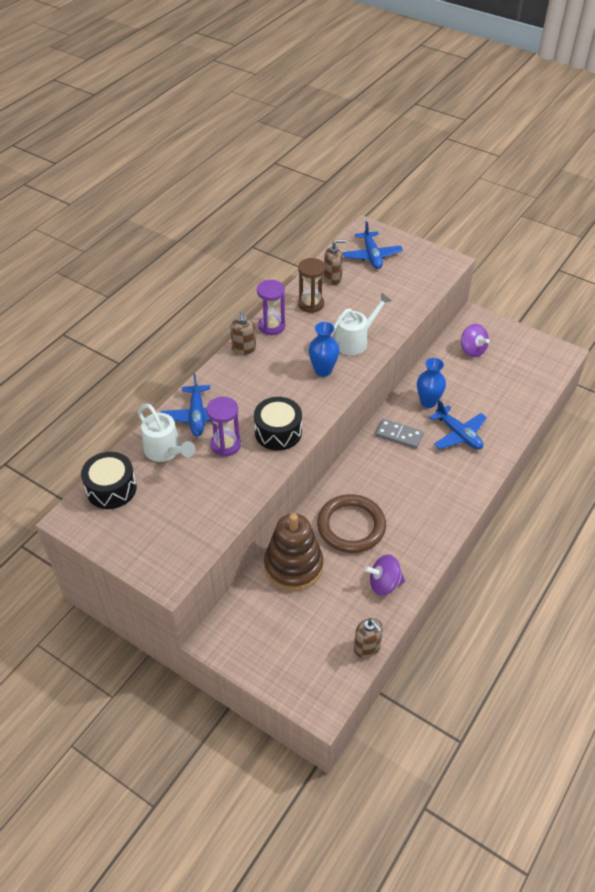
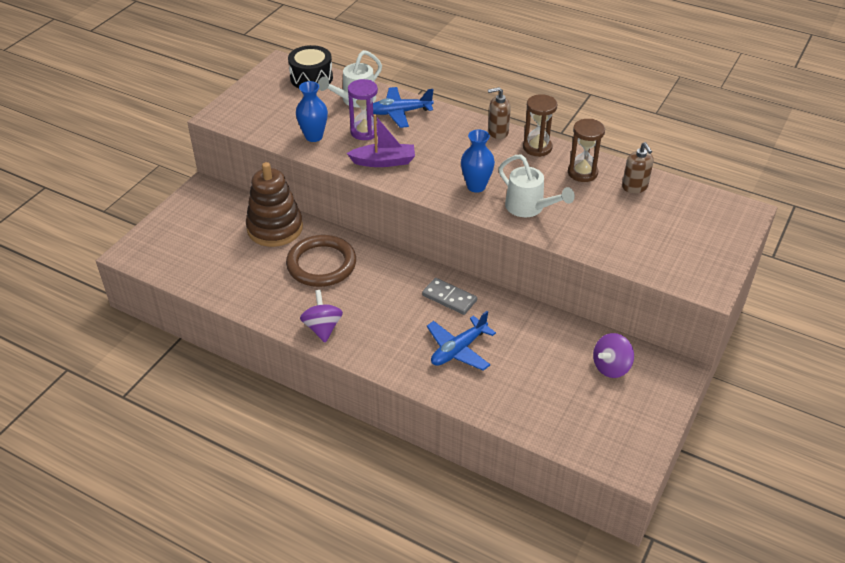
camera: 85 degrees right, 5 degrees down
black drum [254,397,302,451] -> purple boat [347,115,415,167]
purple hourglass [257,280,285,335] -> brown hourglass [523,94,557,157]
blue plane [342,221,403,269] -> none
brown soap dispenser [354,618,383,658] -> none
purple spinning top [364,555,405,595] -> purple spinning top moved to [300,290,343,343]
grey domino [375,419,424,449] -> grey domino turned 75 degrees counterclockwise [422,278,477,315]
blue vase [417,358,446,408] -> blue vase moved to [296,81,328,142]

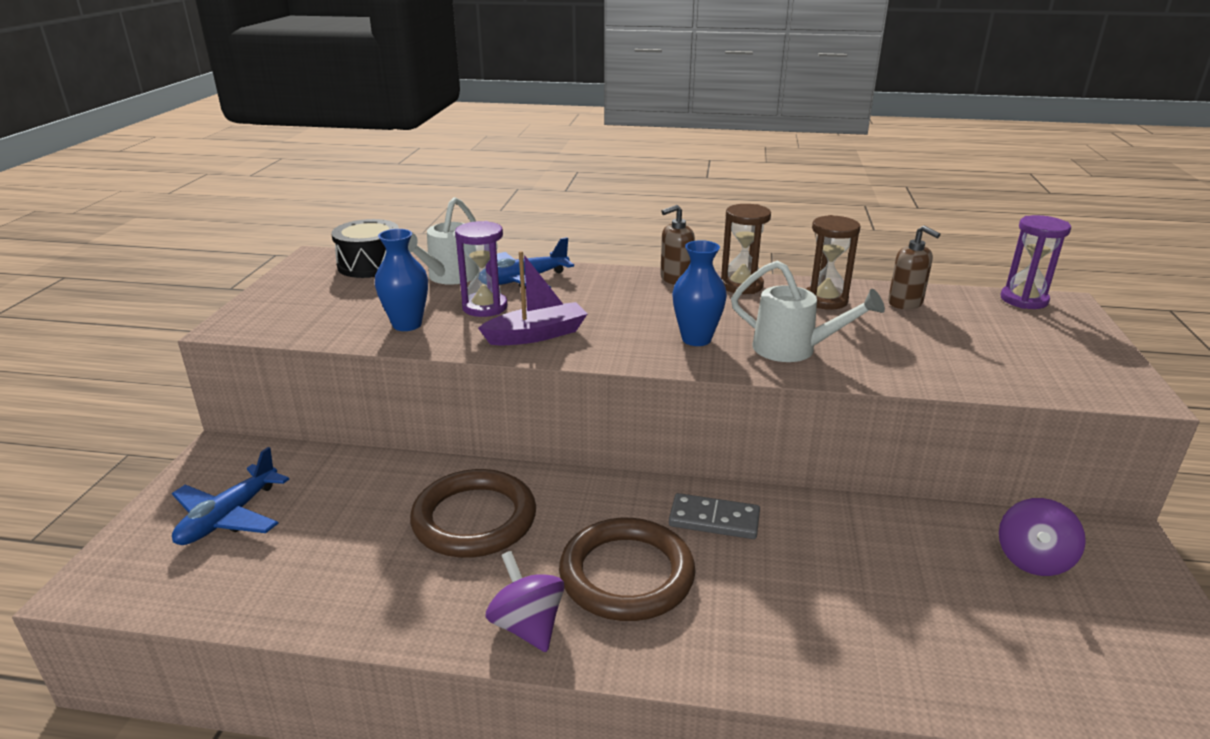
camera: 20 degrees left, 15 degrees down
brown stacking toy [246,162,303,247] -> none
blue plane [427,311,496,371] -> blue plane moved to [172,447,289,545]
none -> brown ring [559,518,696,621]
none -> purple hourglass [1000,215,1071,309]

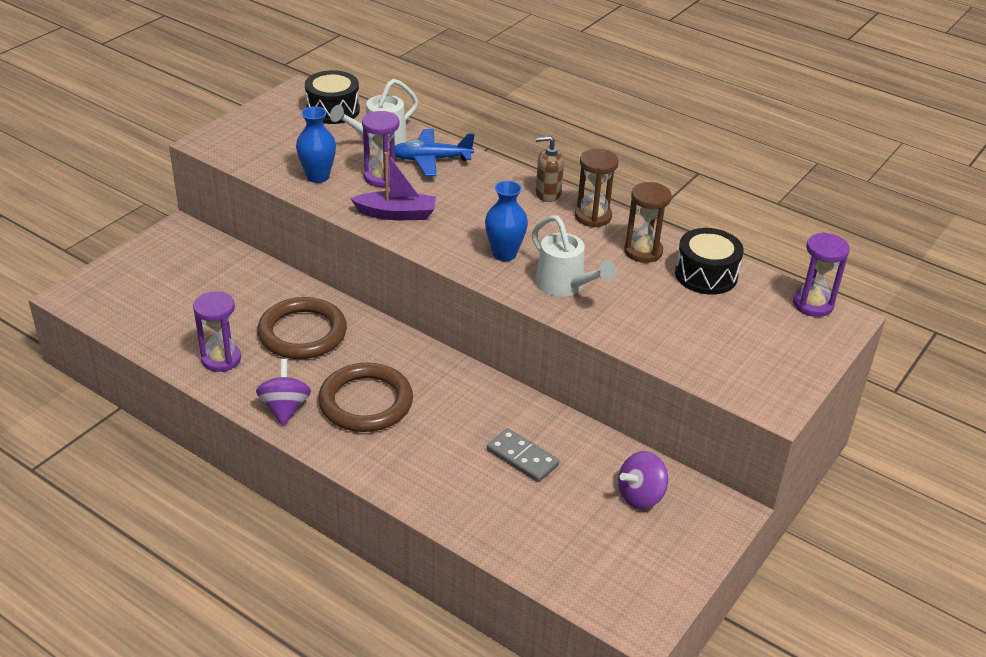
camera: 25 degrees right, 10 degrees up
blue plane [172,447,289,545] -> none
grey domino [669,493,760,539] -> grey domino moved to [487,428,559,482]
brown soap dispenser [888,225,941,309] -> black drum [675,228,744,295]
none -> purple hourglass [193,291,241,372]

